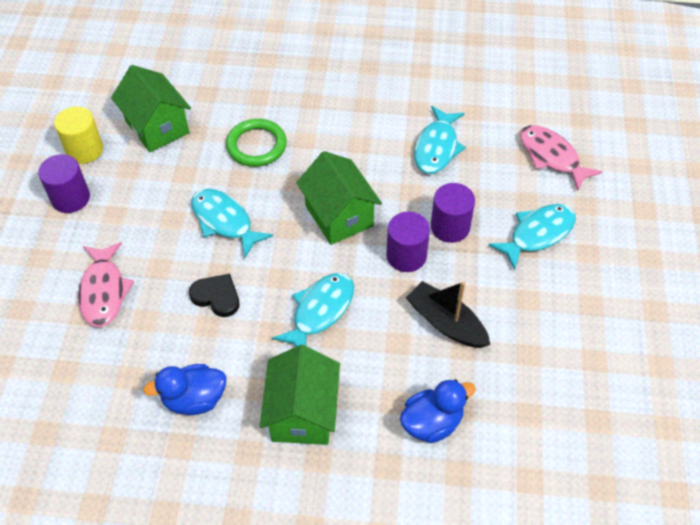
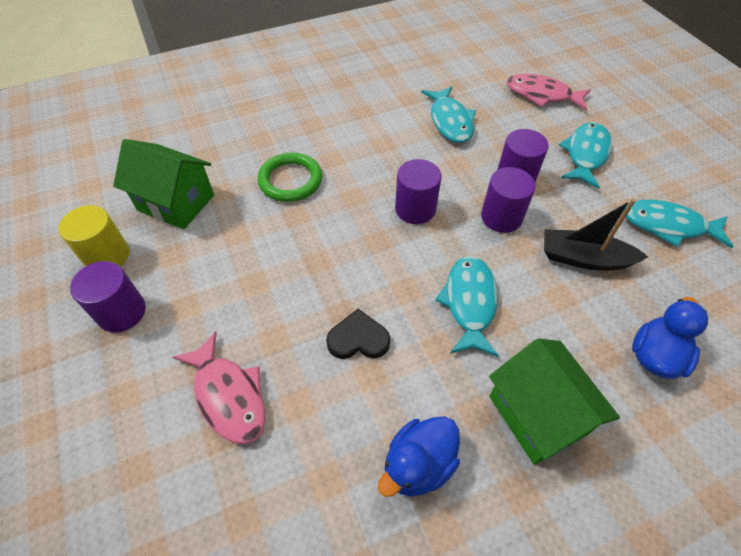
camera: 30 degrees left, 0 degrees up
turquoise fish [191,189,273,258] -> turquoise fish moved to [623,200,733,248]
green house [296,151,382,245] -> purple cylinder [395,159,442,224]

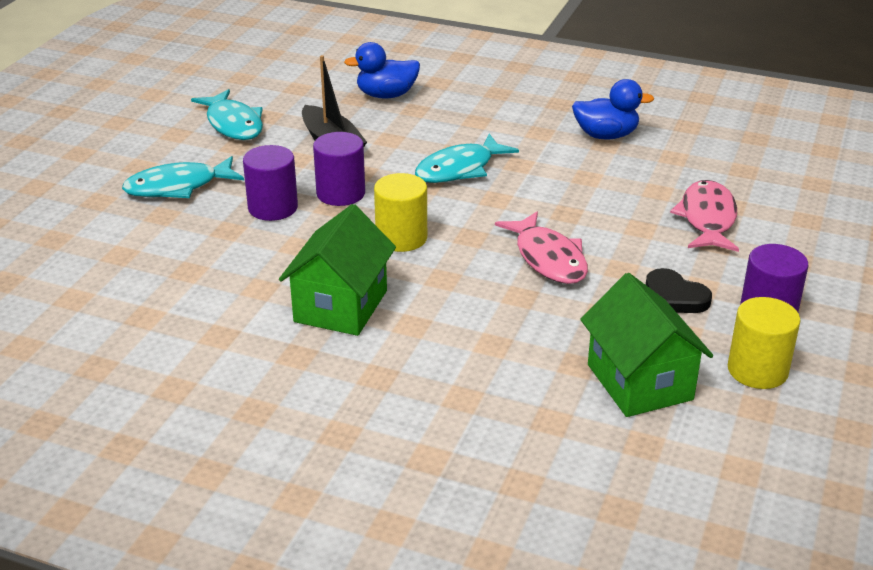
camera: 135 degrees left, 20 degrees down
green ring [258,153,322,202] -> none
black heart [326,309,390,359] -> black heart moved to [646,268,712,313]
purple cylinder [395,159,442,224] -> yellow cylinder [374,173,427,252]
turquoise fish [421,86,476,143] -> none
green house [489,339,620,465] -> green house moved to [279,204,396,336]
pink fish [506,74,591,110] -> pink fish moved to [495,211,588,284]

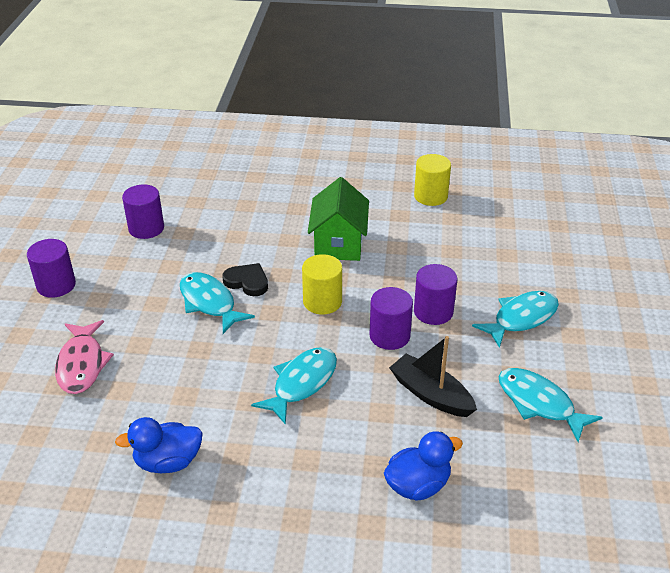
camera: 165 degrees right, 5 degrees up
pink fish [495,211,588,284] -> turquoise fish [180,272,255,334]
green house [580,273,713,417] -> purple cylinder [122,185,164,239]
black heart [646,268,712,313] -> black heart moved to [222,263,268,296]
yellow cylinder [728,297,801,389] -> yellow cylinder moved to [414,154,451,206]

